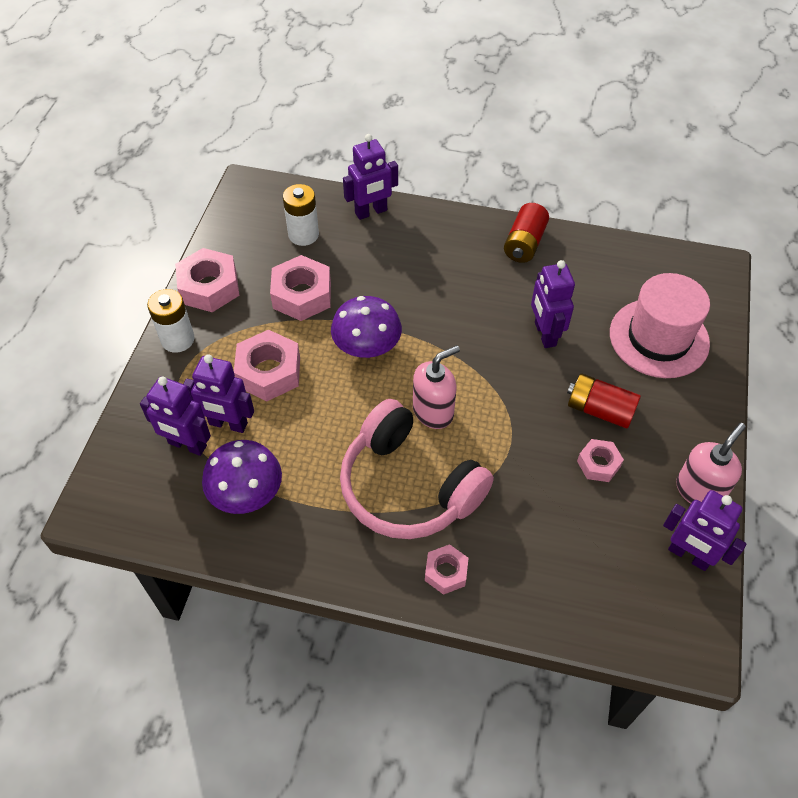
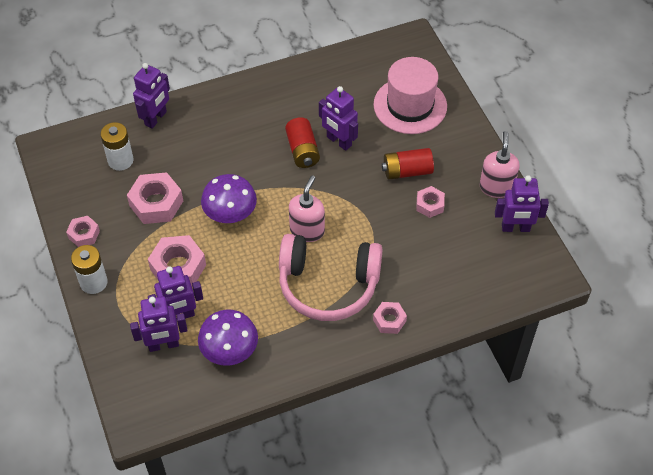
camera: 35 degrees left, 0 degrees up
pink nut [175,248,240,312] -> pink nut [66,216,100,247], size x0.58
red battery [504,203,549,263] -> red battery moved to [285,117,320,168]

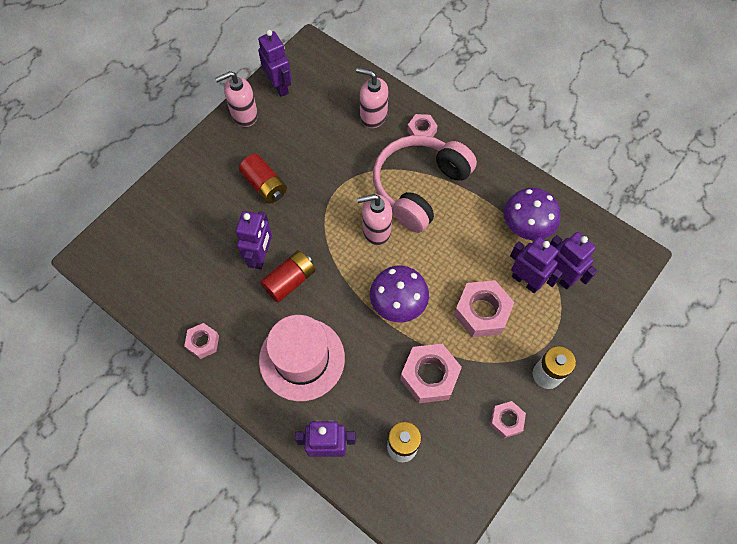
camera: 120 degrees left, 10 degrees up
pink headphones [279,234,383,321] -> pink headphones turned 120 degrees counterclockwise [373,135,477,233]
pink hat [374,57,447,134] -> pink hat moved to [259,315,345,401]
pink nut [416,186,445,218] -> pink nut moved to [184,323,219,359]
none -> pink soap dispenser [356,68,388,128]

